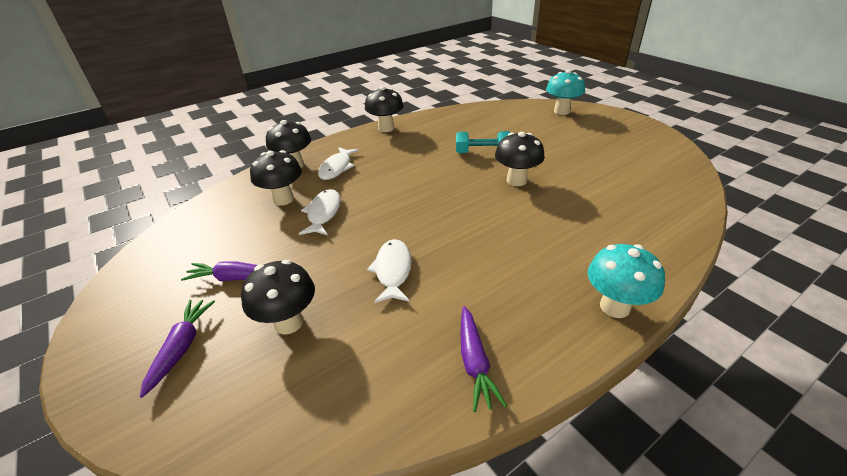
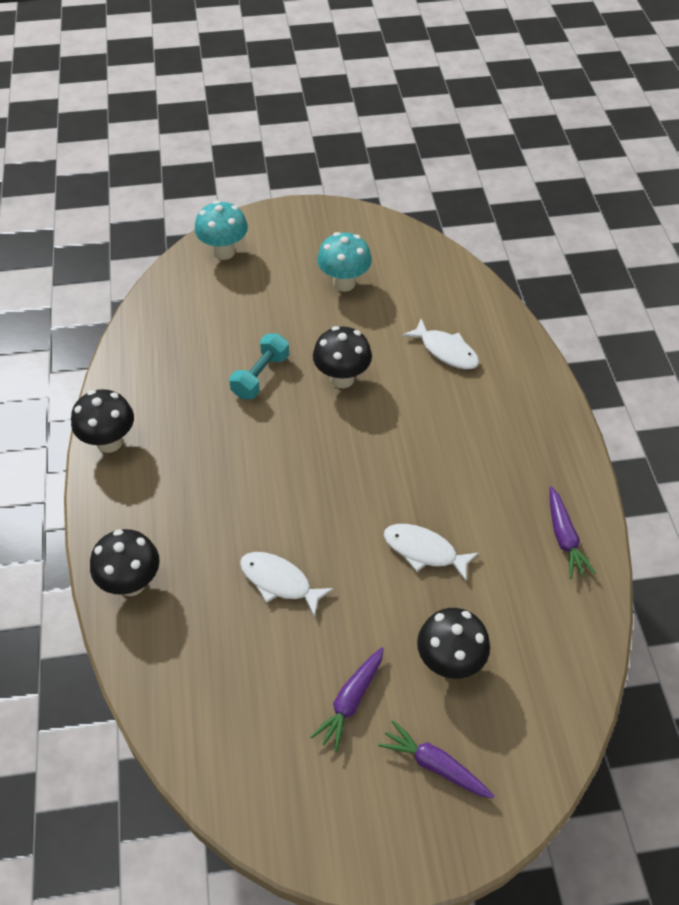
camera: 65 degrees left, 15 degrees up
black mushroom [250,150,302,206] -> none
white fish [318,147,359,180] -> white fish moved to [402,319,479,369]
purple carrot [460,306,507,412] -> purple carrot turned 60 degrees clockwise [549,486,596,579]
turquoise mushroom [588,244,665,318] -> turquoise mushroom moved to [317,232,372,292]

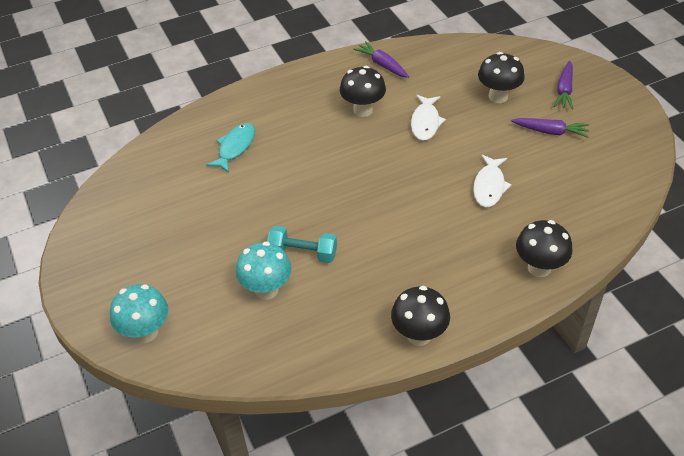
camera: 105 degrees left, 5 degrees down
black mushroom [313,326,372,388] -> black mushroom moved to [340,66,386,117]
turquoise mushroom [317,232,372,292] -> turquoise mushroom moved to [236,242,292,300]
white fish [402,319,479,369] -> turquoise fish [206,123,255,173]
purple carrot [549,486,596,579] -> purple carrot turned 105 degrees counterclockwise [353,41,409,78]

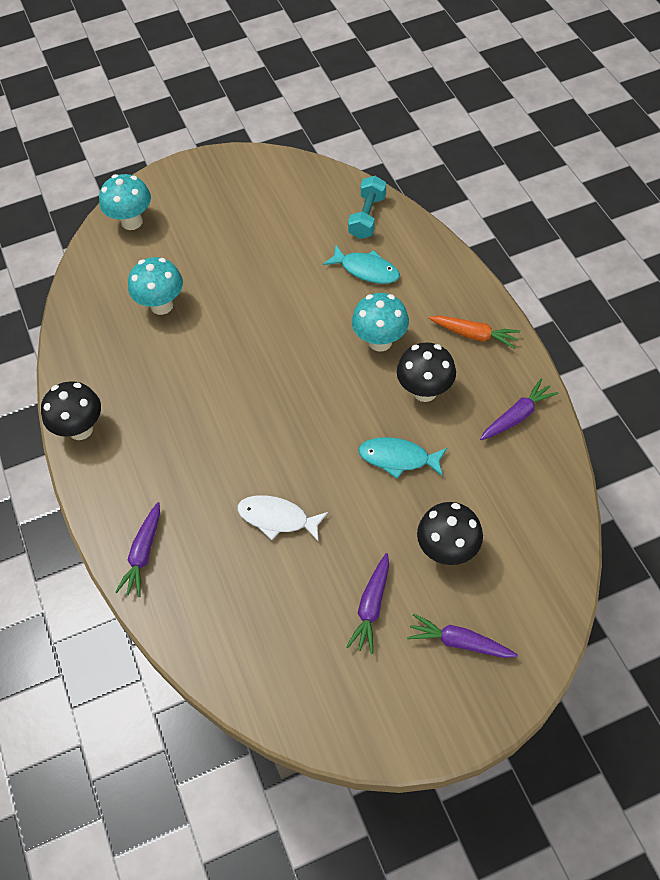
camera: 95 degrees right, 10 degrees up
turquoise dumbbell [267,226,337,263] -> turquoise dumbbell moved to [348,176,386,239]
white fish [411,95,446,141] -> turquoise fish [358,437,447,479]
black mushroom [516,220,572,277] -> purple carrot [115,502,160,597]
none -> turquoise mushroom [352,293,409,352]
none -> orange carrot [429,316,520,349]

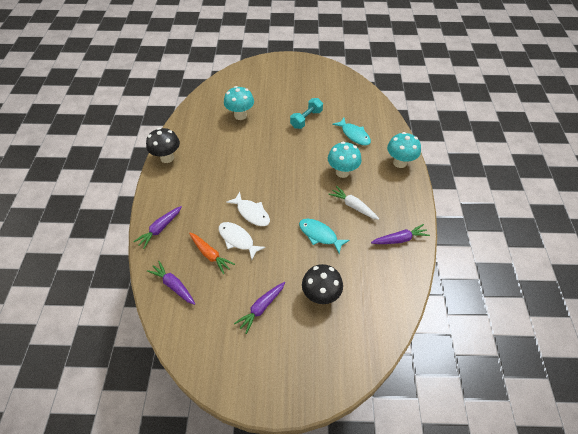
camera: 20 degrees right, 5 degrees down
turquoise mushroom [99,174,151,230] -> turquoise mushroom moved to [387,132,421,168]
turquoise dumbbell [348,176,386,239] -> turquoise dumbbell moved to [290,98,323,129]
black mushroom [397,342,456,402] -> white carrot [328,186,379,220]
purple carrot [407,614,518,658] -> purple carrot moved to [147,261,195,305]
orange carrot [429,316,520,349] -> orange carrot moved to [189,233,235,274]
none -> white fish [226,192,270,226]

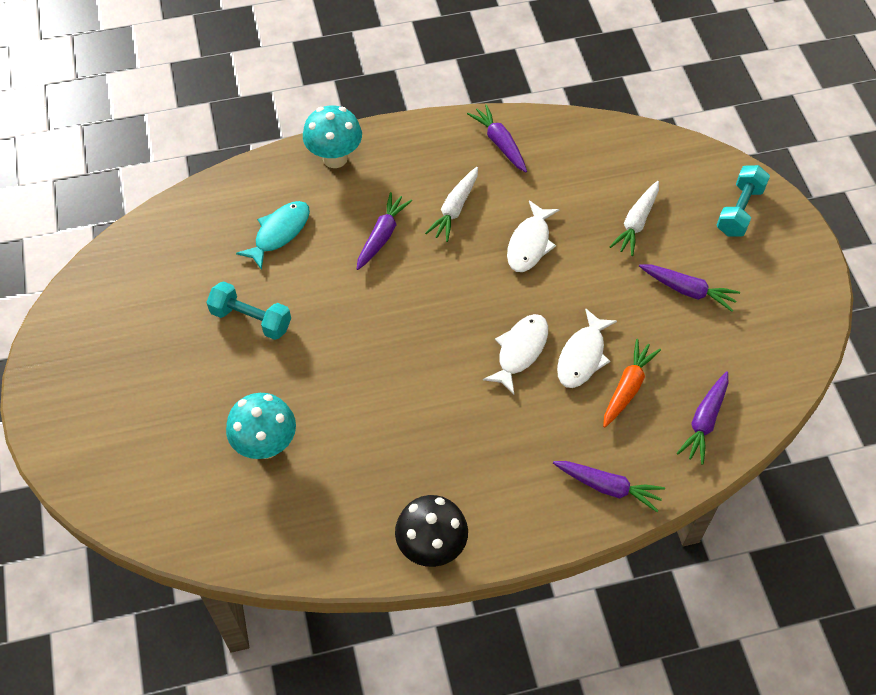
camera: 105 degrees left, 5 degrees up
turquoise fish [299,219,350,254] -> white fish [507,201,560,272]
black mushroom [302,264,343,304] -> white carrot [609,181,659,256]
turquoise mushroom [328,142,362,178] -> purple carrot [356,192,412,270]
none -> turquoise dumbbell [716,165,770,237]

